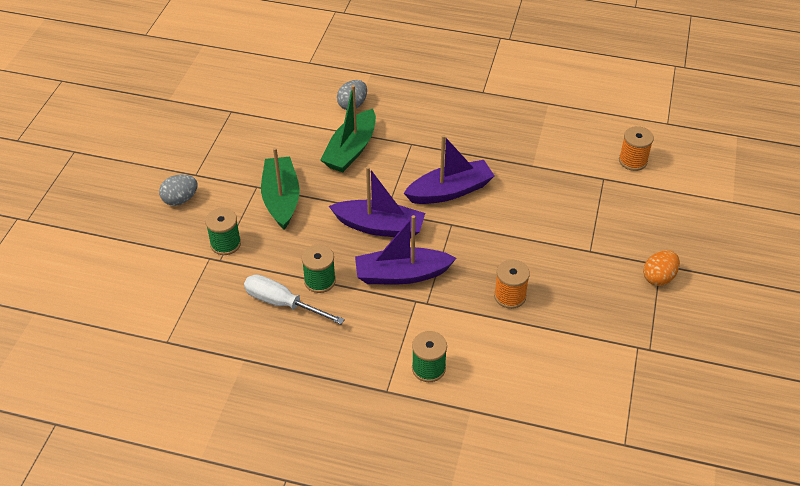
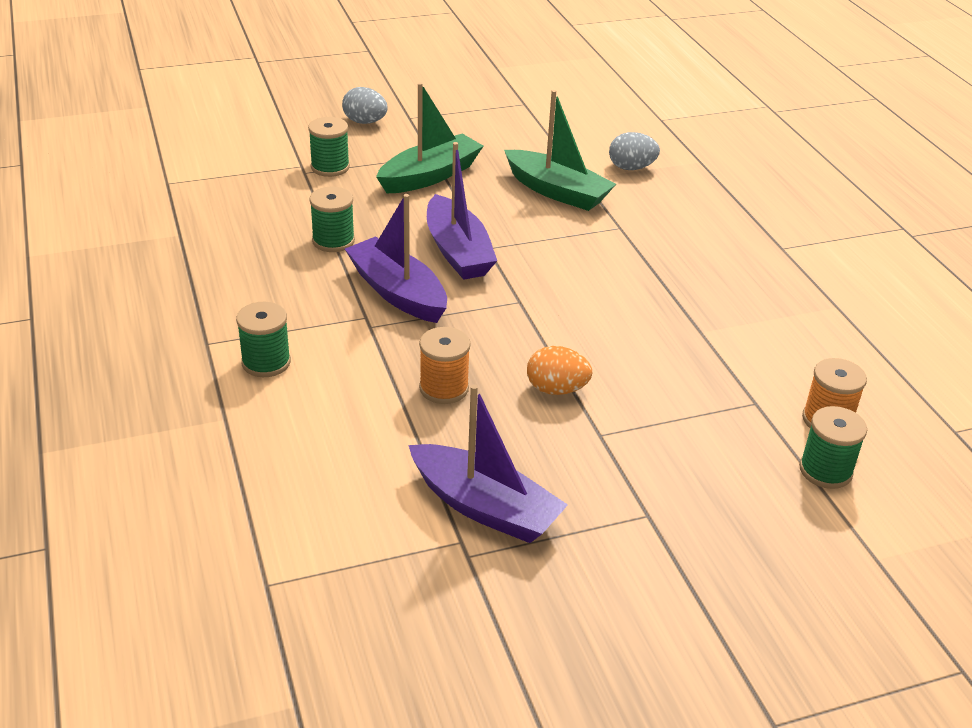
camera: 55 degrees right, 10 degrees down
white screwdriver [244,274,345,325] -> none
green boat [321,85,376,172] -> green boat turned 135 degrees counterclockwise [504,90,616,211]
purple boat [404,135,495,204] -> purple boat moved to [408,384,568,543]
orange egg [643,250,680,286] -> orange egg moved to [527,346,592,395]
none -> green spool [799,406,867,489]

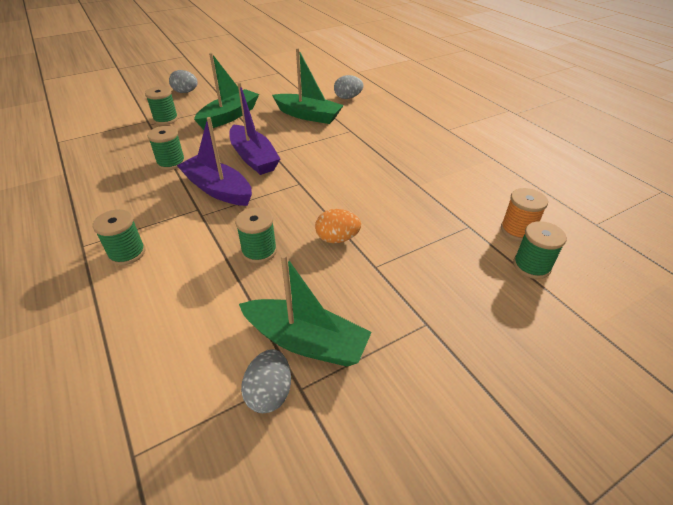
camera: 10 degrees left, 5 degrees up
purple boat [408,384,568,543] -> green boat [239,254,372,367]
orange spool [419,327,471,404] -> green spool [235,207,277,263]
none -> grey egg [241,349,291,413]

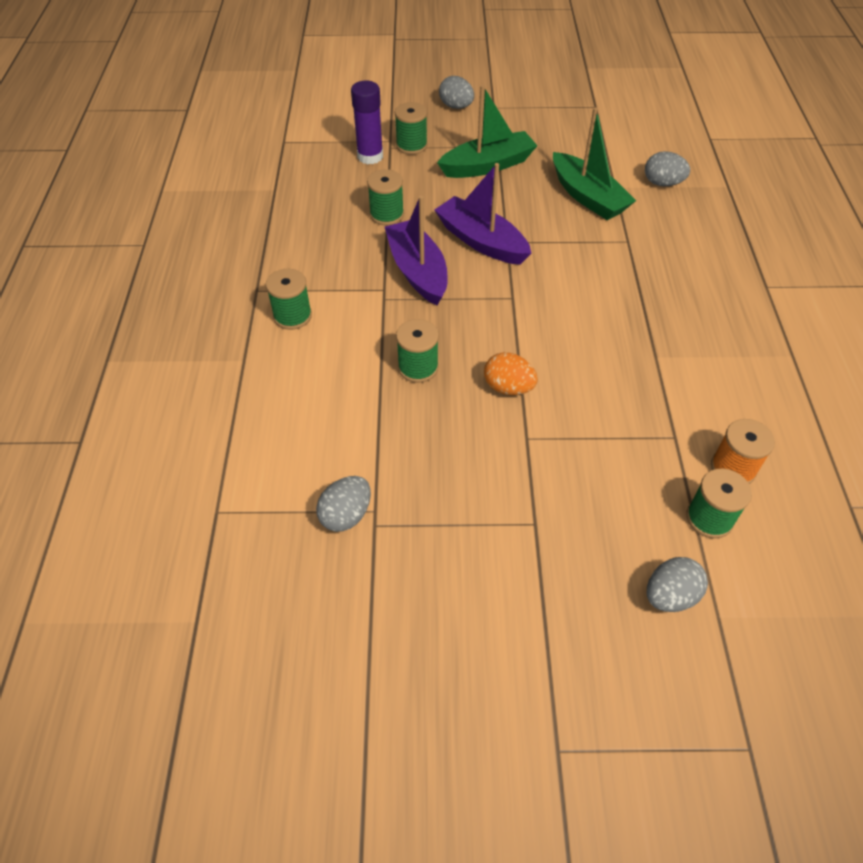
camera: 30 degrees right, 10 degrees up
purple boat [229,82,280,175] -> purple boat turned 135 degrees clockwise [435,163,532,265]
green boat [239,254,372,367] -> none
none -> purple glue stick [351,81,383,164]
none -> grey egg [647,557,708,612]

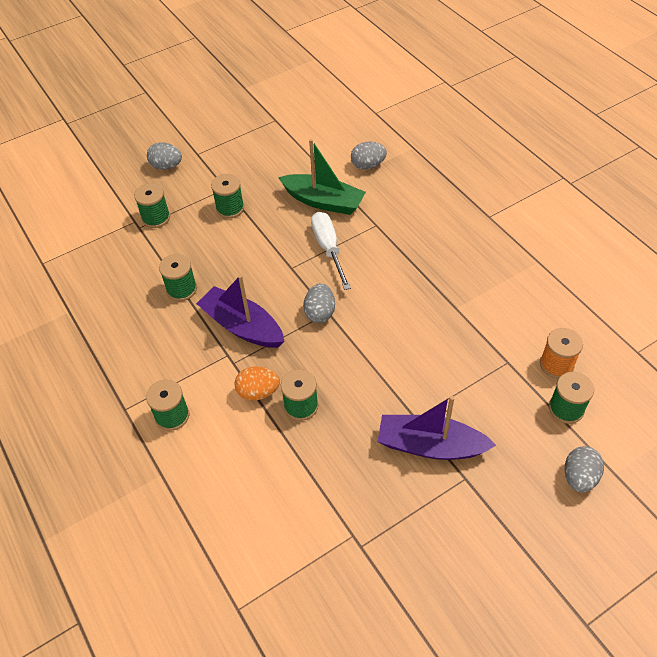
camera: 30 degrees left, 0 degrees up
grey egg [316,476,371,532] -> grey egg moved to [303,283,335,323]
purple glue stick [351,81,383,164] -> none
purple boat [435,163,532,265] -> purple boat moved to [378,396,496,460]
green boat [437,85,537,178] -> green spool [211,174,244,218]
orange egg [484,352,538,395] -> orange egg moved to [235,367,280,401]
none -> white screwdriver [311,212,351,290]

